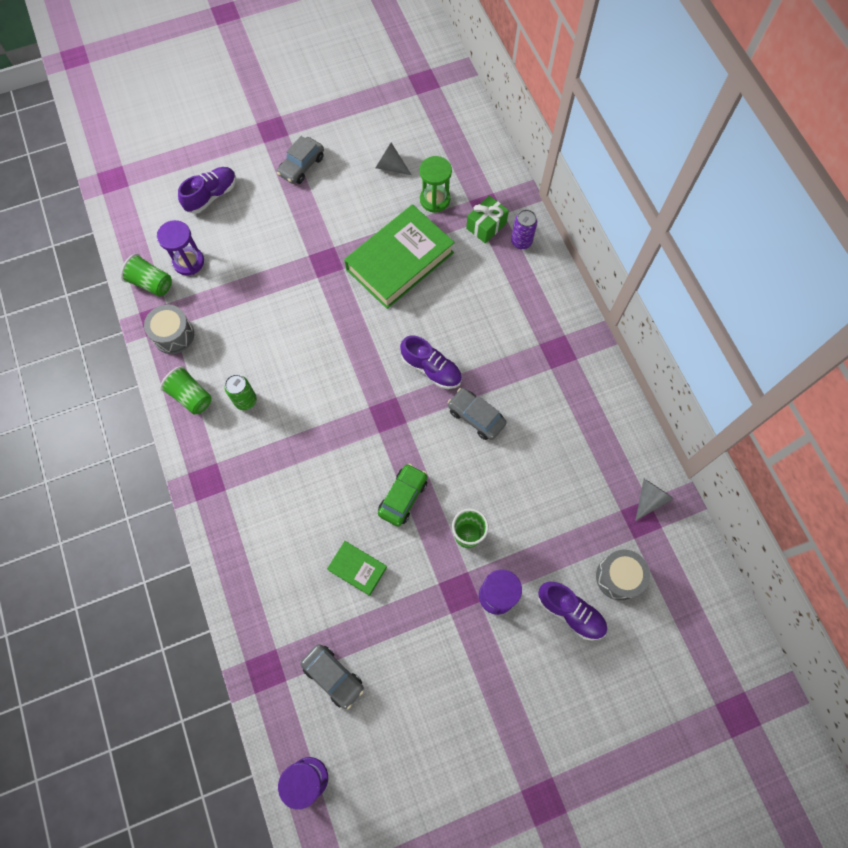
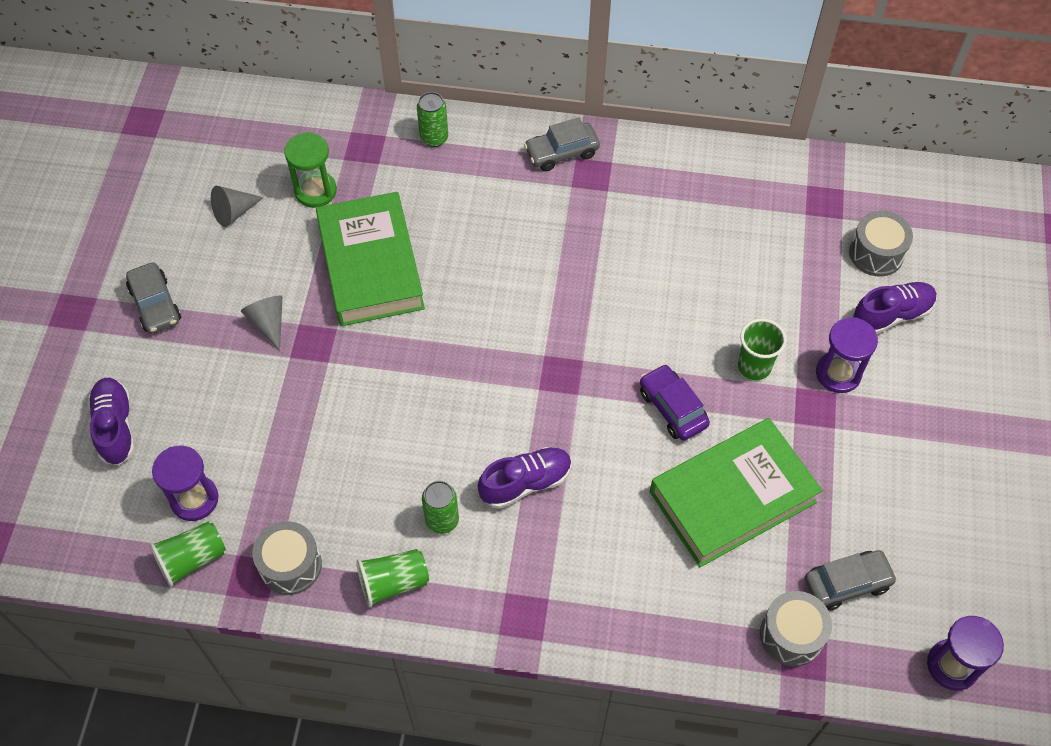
camera: 60 degrees left, 10 degrees down
green book [327,541,387,596] -> green book [650,418,823,567], size x2.14
green car [378,463,428,527] -> purple car [640,364,710,441]
purple shoe [400,336,462,389] -> purple shoe moved to [478,447,572,509]
grey car [448,388,507,440] -> grey car moved to [524,117,600,171]
green gift [466,195,509,243] -> none
purple can [511,209,537,249] -> green can [417,92,448,147]
grey cone [635,479,674,521] -> grey cone moved to [241,296,282,351]
none -> grey drum [760,591,832,666]

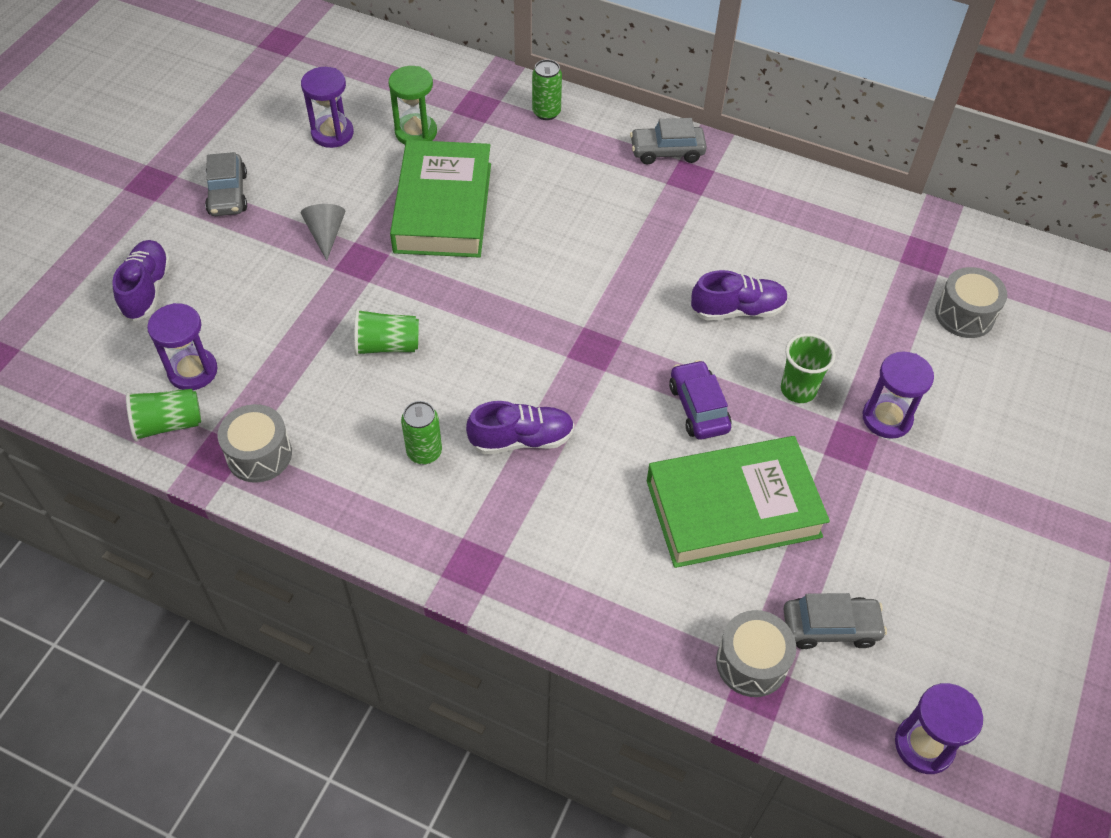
camera: 15 degrees right, 5 degrees down
grey cone [211,186,264,227] -> purple hourglass [301,67,354,148]
green cup [356,549,429,607] -> green cup moved to [354,308,419,356]
purple shoe [853,282,937,334] -> purple shoe moved to [691,270,788,321]

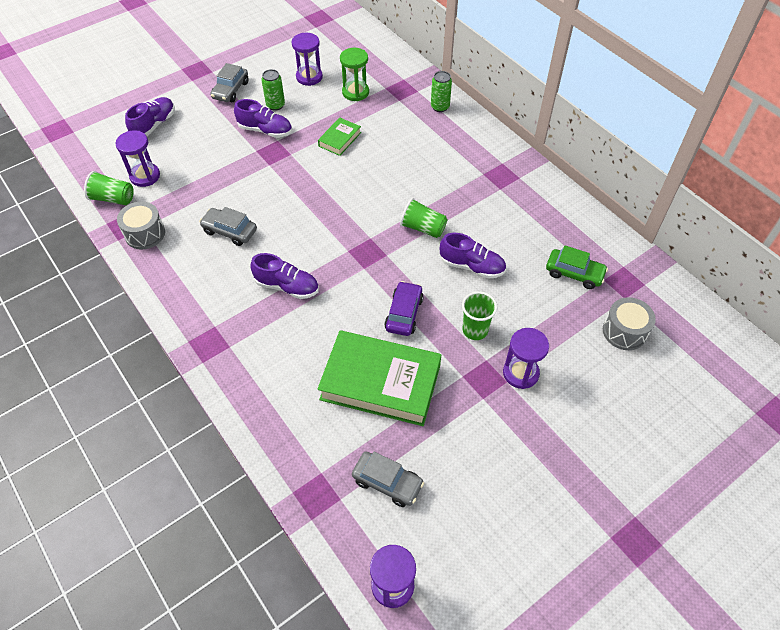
camera: 30 degrees right, 0 degrees up
grey cone [301,204,345,261] -> purple shoe [234,99,292,138]
green cup [354,308,419,356] -> green cup moved to [400,198,447,238]
green book [390,140,491,258] -> green book [318,118,361,156], size x0.47
green can [401,401,442,465] -> green can moved to [261,69,285,111]
grey car [630,118,707,164] -> grey car moved to [199,207,257,246]
grey drum [716,610,796,697] -> none
none -> green car [546,245,608,289]

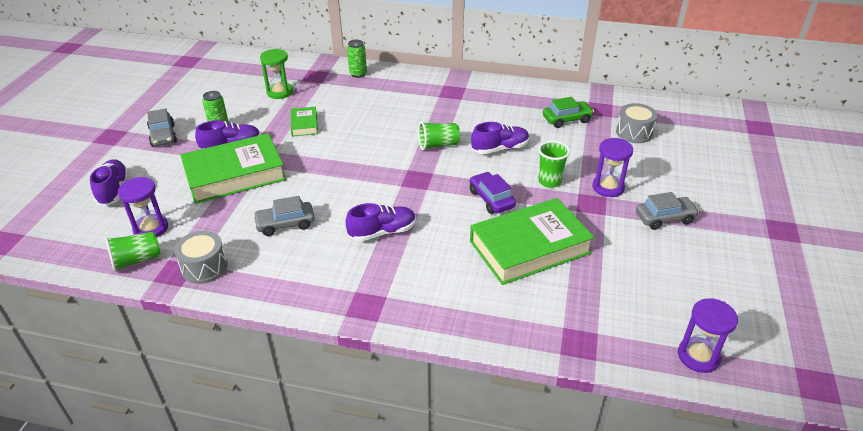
camera: 40 degrees left, 15 degrees down
purple hourglass [291,33,323,86] -> none
grey car [352,452,424,507] -> grey car moved to [636,192,699,230]
none -> green book [180,133,286,204]

